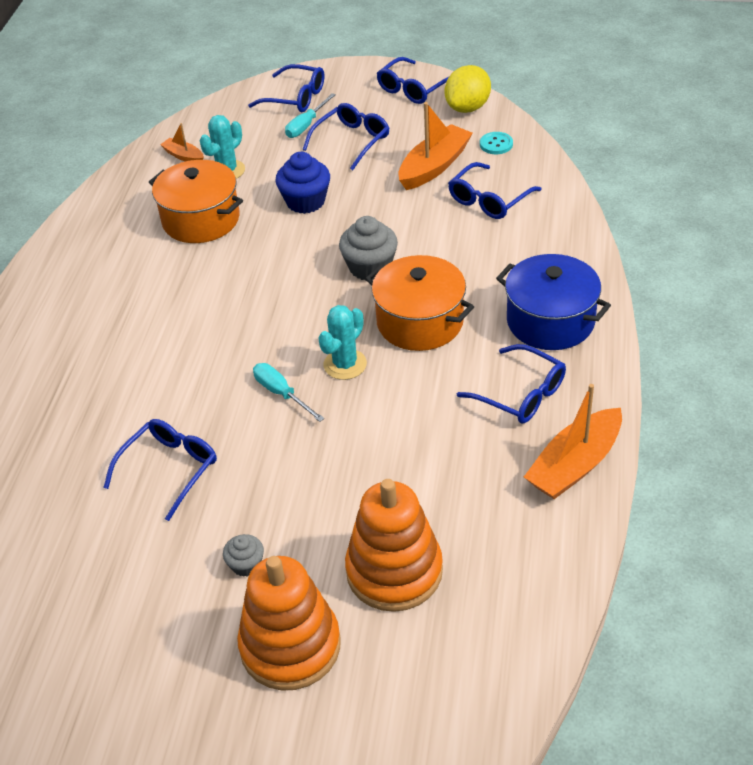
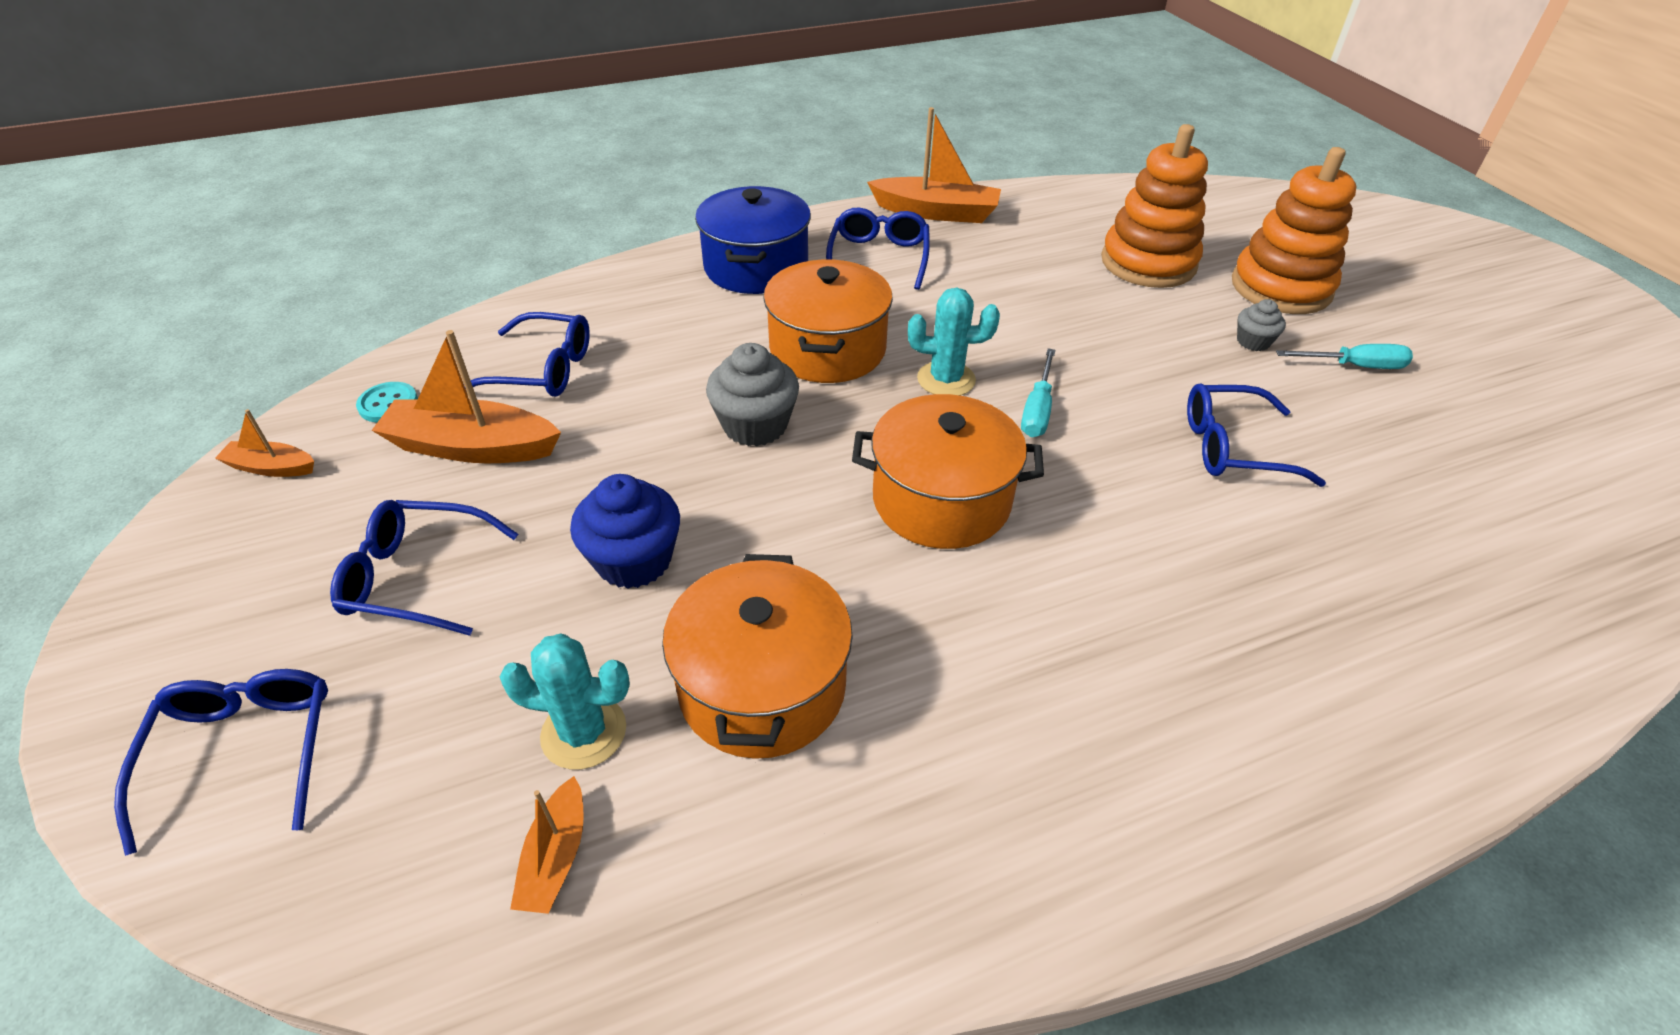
camera: 125 degrees left, 0 degrees up
turquoise screwdriver [285,93,336,138] -> turquoise screwdriver moved to [1276,344,1413,369]
blue glasses [376,57,449,104] -> none
yellow lemon [445,65,491,113] -> orange boat [215,409,314,477]
none -> orange pot [852,394,1044,549]

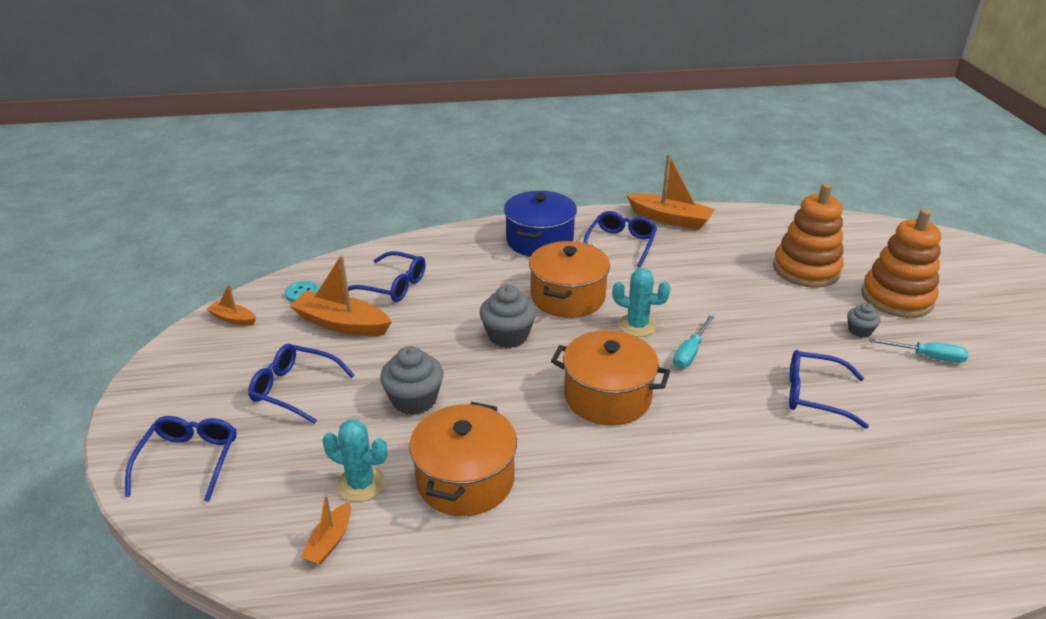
camera: 15 degrees right, 10 degrees down
blue cupcake [570,474,680,589] -> grey cupcake [380,346,443,415]

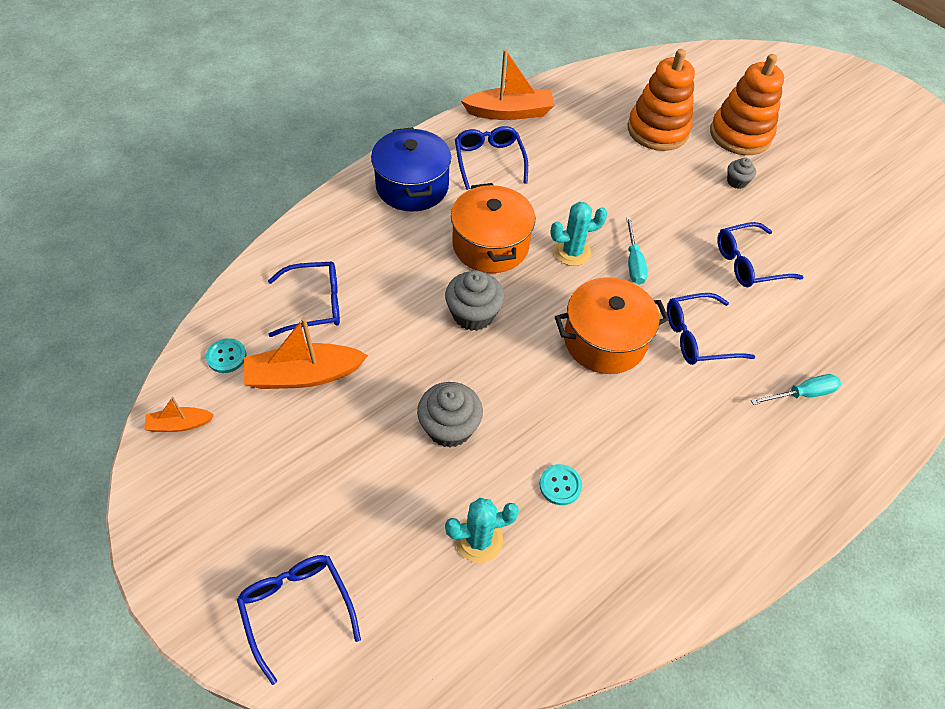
camera: 35 degrees left, 20 degrees up
blue glasses [248,344,354,424] -> blue glasses moved to [667,293,755,365]
orange boat [300,495,351,565] -> none
orange pot [409,402,517,516] -> turquoise button [539,464,582,505]
turquoise screwdriver [869,338,968,363] -> turquoise screwdriver moved to [751,374,841,405]

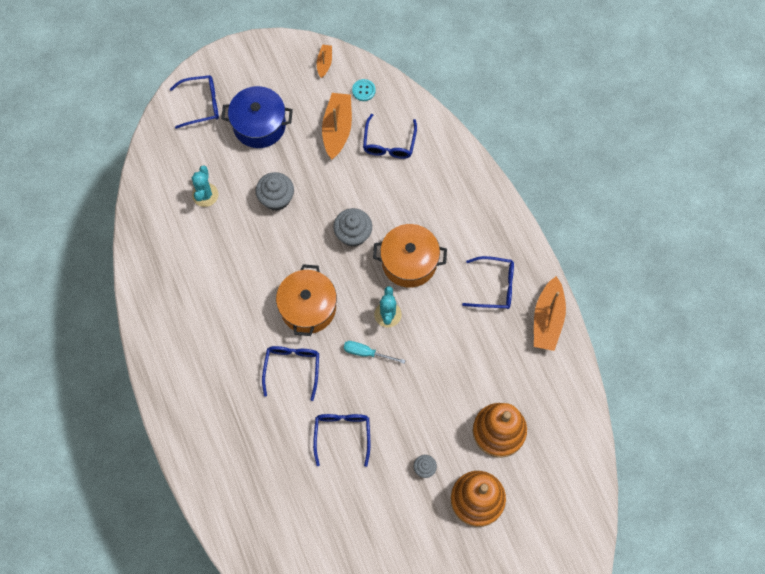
camera: 110 degrees right, 15 degrees up
blue pot [371,127,451,212] -> blue pot moved to [221,86,293,148]
turquoise button [539,464,582,505] -> none
turquoise screwdriver [751,374,841,405] -> none

